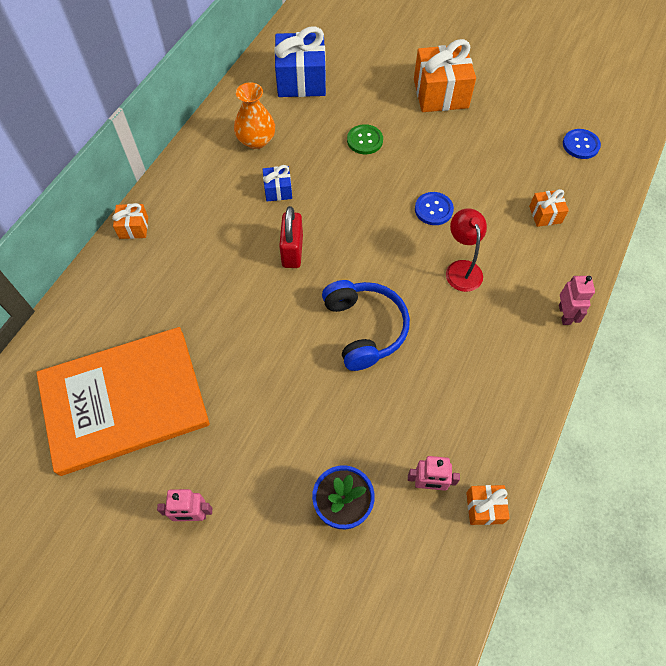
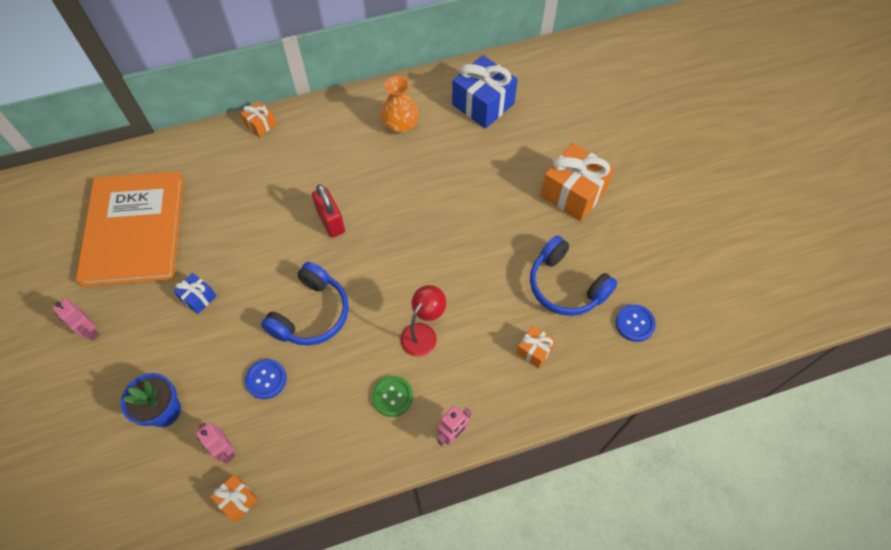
camera: 45 degrees right, 0 degrees up
orange book [36,327,210,476] -> orange book turned 60 degrees clockwise [76,171,184,287]
blue gift [263,165,292,201] -> blue gift moved to [173,273,217,314]
red padlock [279,206,303,268] -> red padlock turned 75 degrees counterclockwise [312,184,345,238]
green button [347,124,383,154] -> green button moved to [372,376,413,417]
blue button [415,192,454,225] -> blue button moved to [245,359,287,399]
none -> blue headphones [530,236,618,316]

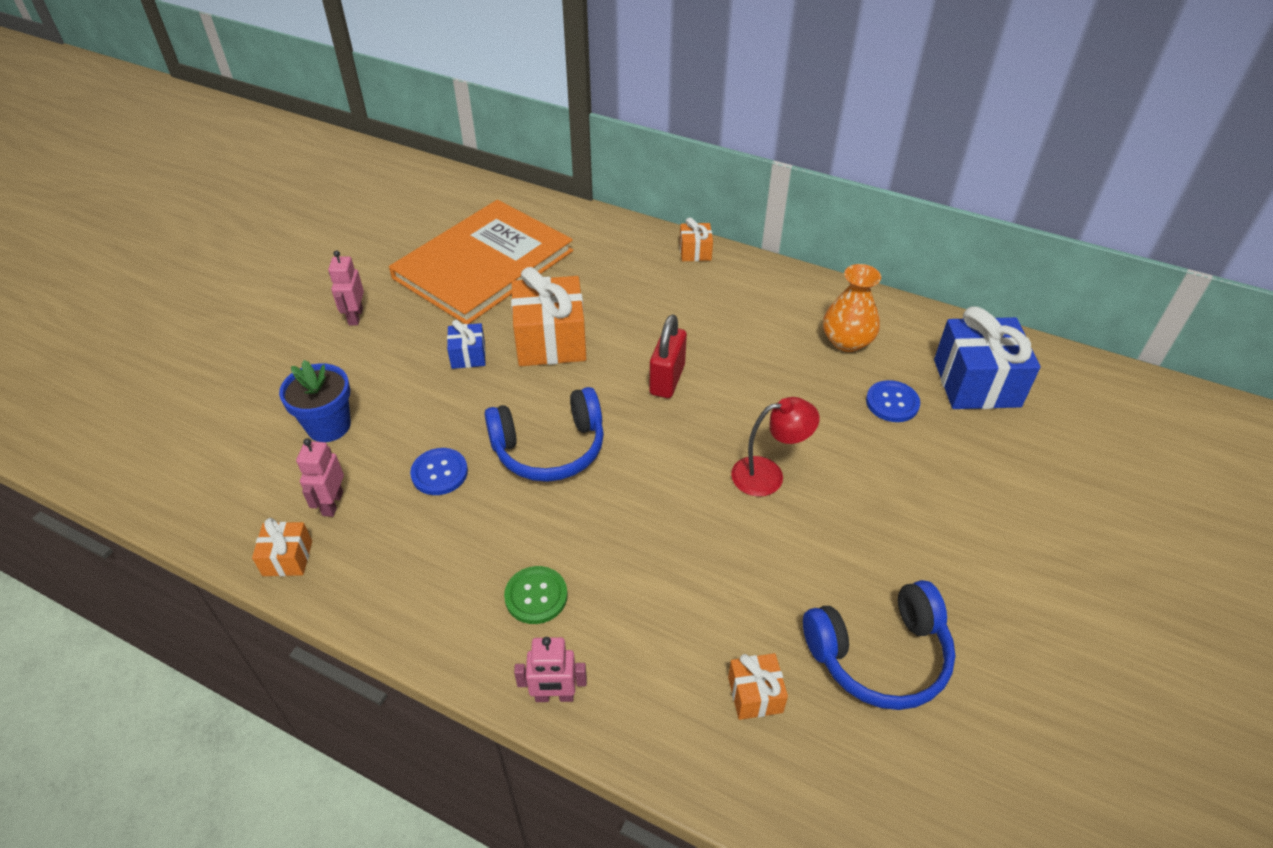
camera: 45 degrees right, 15 degrees down
red lamp [401,285,446,357] -> red lamp moved to [731,397,819,497]
blue headphones [530,236,618,316] -> blue headphones turned 105 degrees counterclockwise [803,580,955,710]
orange gift [541,143,615,221] -> orange gift moved to [511,267,586,366]
blue button [615,304,656,342] -> blue button moved to [866,380,920,422]

